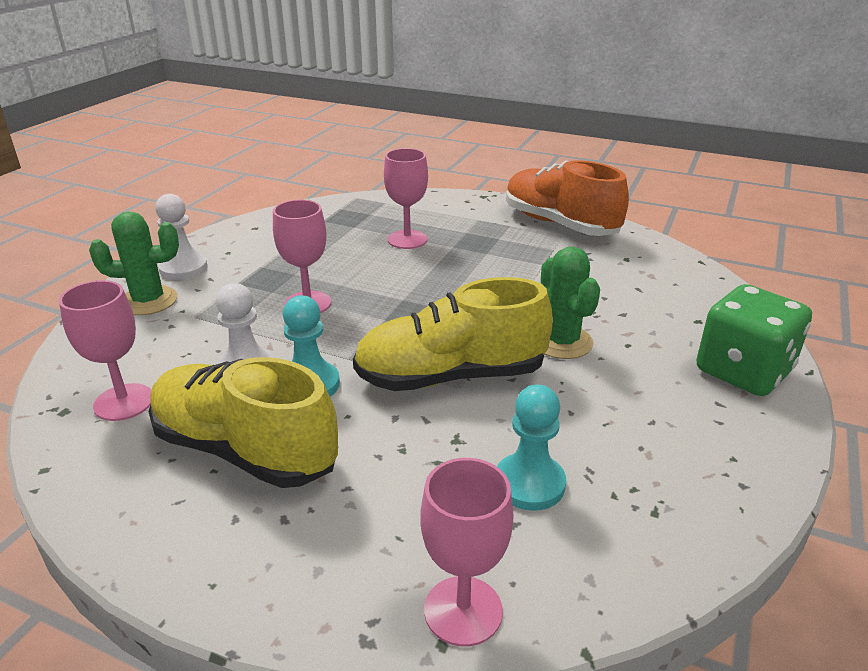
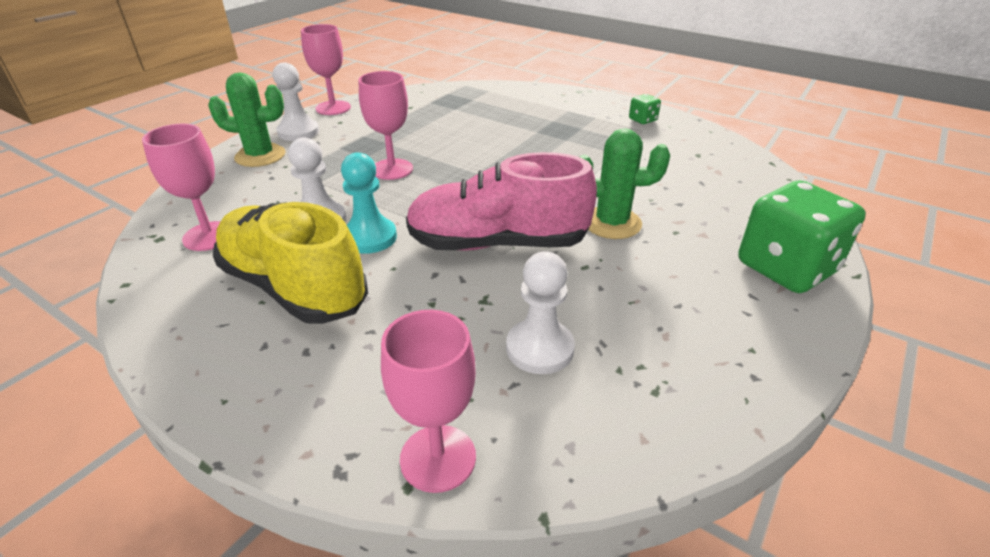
camera: 10 degrees right, 5 degrees up
yellow shoe [353,277,553,391] -> pink shoe [406,152,597,251]
pink goblet [384,148,428,249] -> pink goblet moved to [301,24,351,115]
turquoise pawn [497,385,566,511] -> white pawn [506,251,575,374]
orange shoe [506,160,629,236] -> green dice [629,94,661,124]
green cactus [541,247,600,359] -> green cactus turned 75 degrees counterclockwise [580,128,670,239]

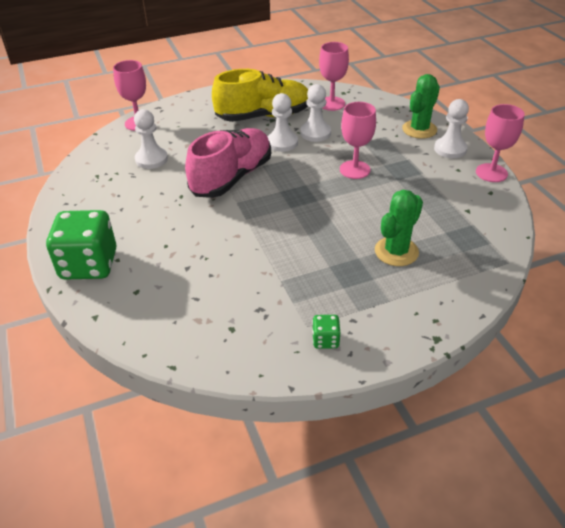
camera: 125 degrees right, 5 degrees up
turquoise pawn [341,152,397,254] -> white pawn [268,93,298,152]
green cactus [580,128,670,239] -> green cactus moved to [375,190,423,266]

